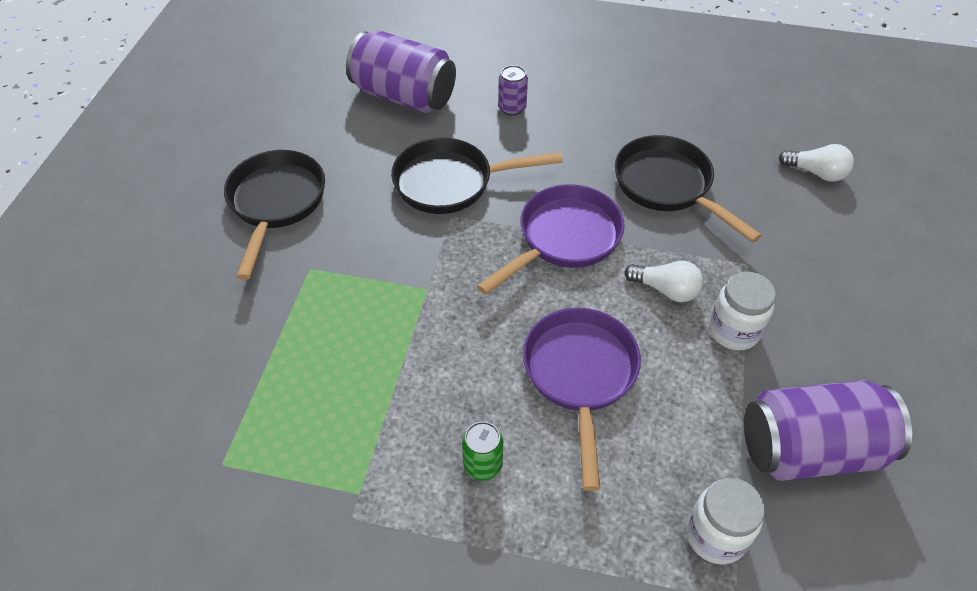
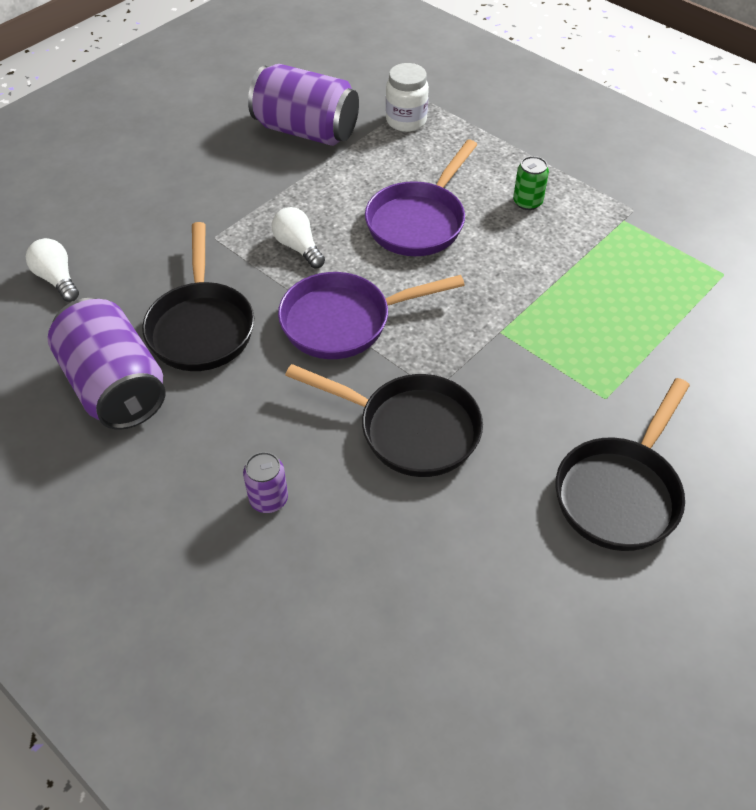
camera: 150 degrees left, 0 degrees up
purple can [346,30,456,113] -> purple can moved to [47,298,165,430]
white jar [709,271,776,350] -> none

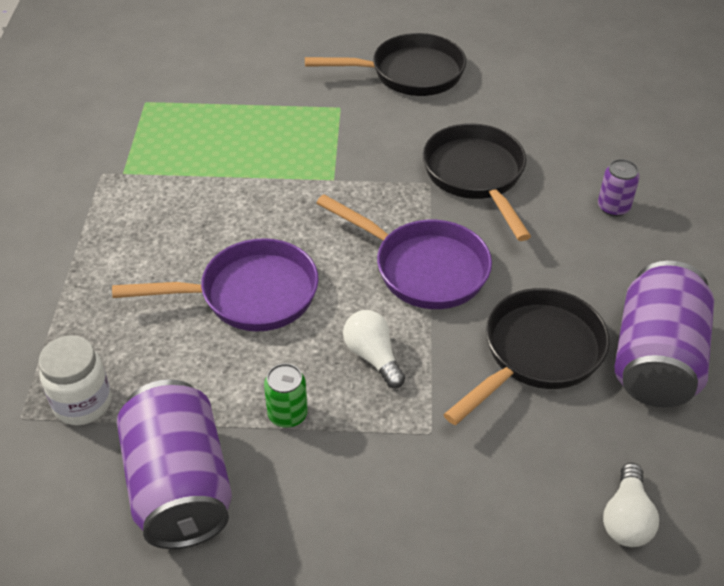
camera: 130 degrees left, 5 degrees down
white light bulb [272,207,325,268] -> white light bulb turned 135 degrees clockwise [343,310,405,388]
green can [513,156,549,210] -> green can moved to [264,363,308,428]

